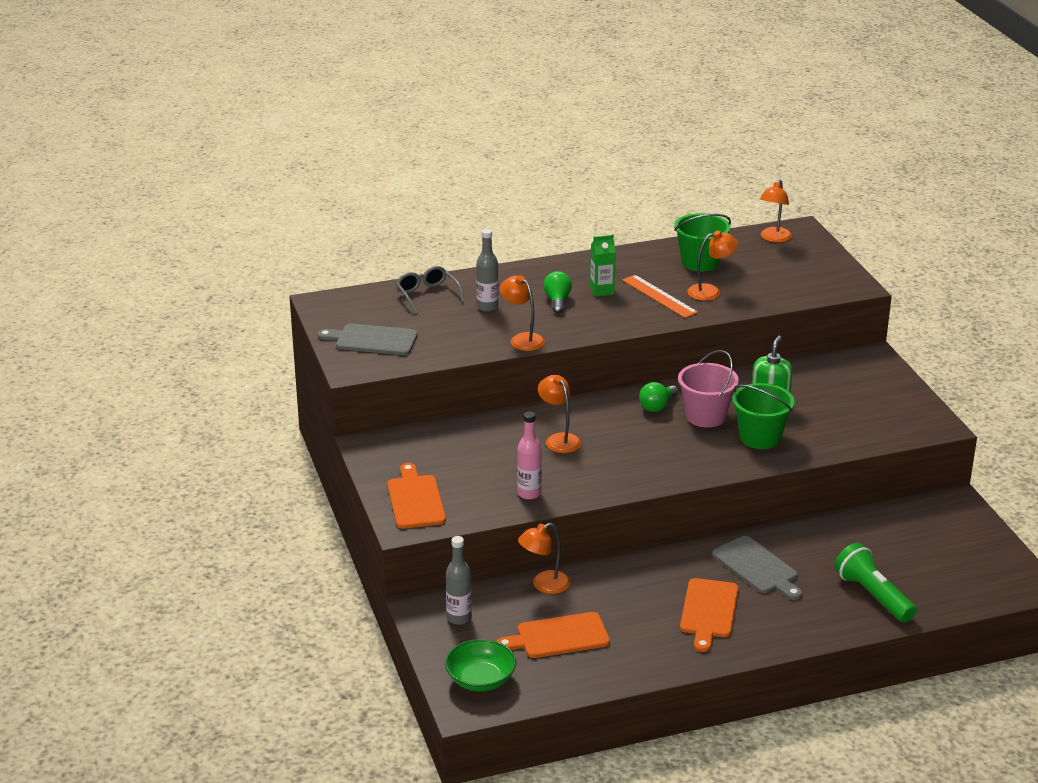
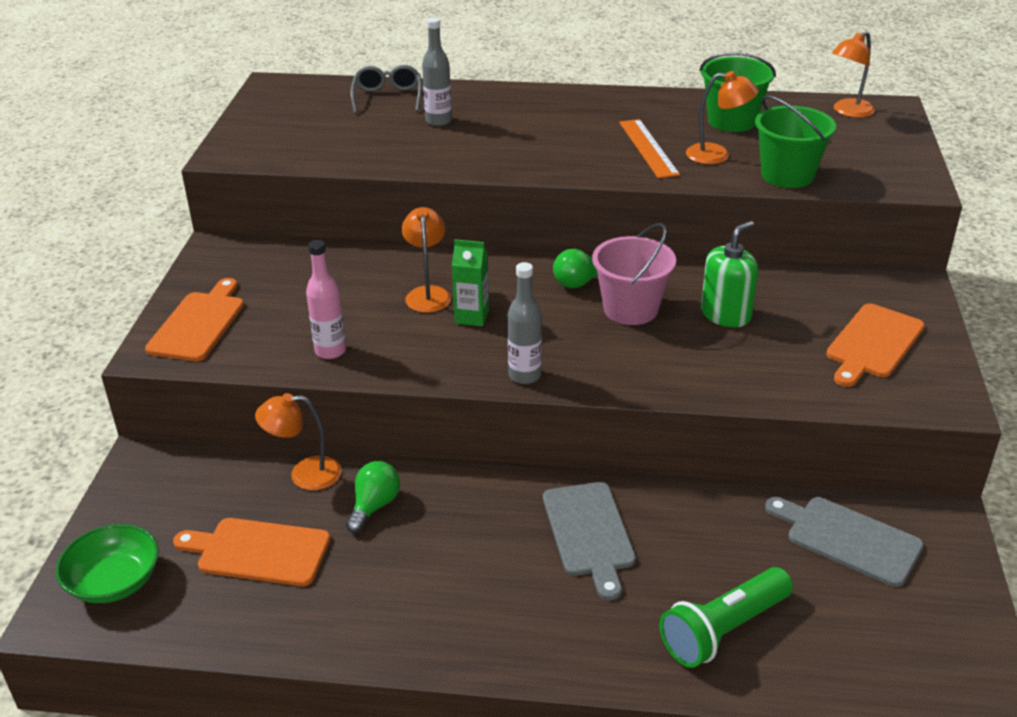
camera: 25 degrees right, 5 degrees up
grey cutting board [318,323,418,355] -> grey cutting board moved to [765,497,924,587]
grey bottle [446,536,472,625] -> grey bottle moved to [508,262,542,384]
orange lamp [500,275,545,351] -> none
green light bulb [543,271,572,314] -> green light bulb moved to [346,461,400,533]
green carton [590,235,616,297] -> green carton moved to [452,239,489,326]
orange cutting board [680,578,738,652] -> orange cutting board moved to [826,304,925,387]
green bucket [732,383,795,449] -> green bucket moved to [755,95,836,188]
green flashlight [834,543,917,622] -> green flashlight turned 120 degrees counterclockwise [659,567,793,668]

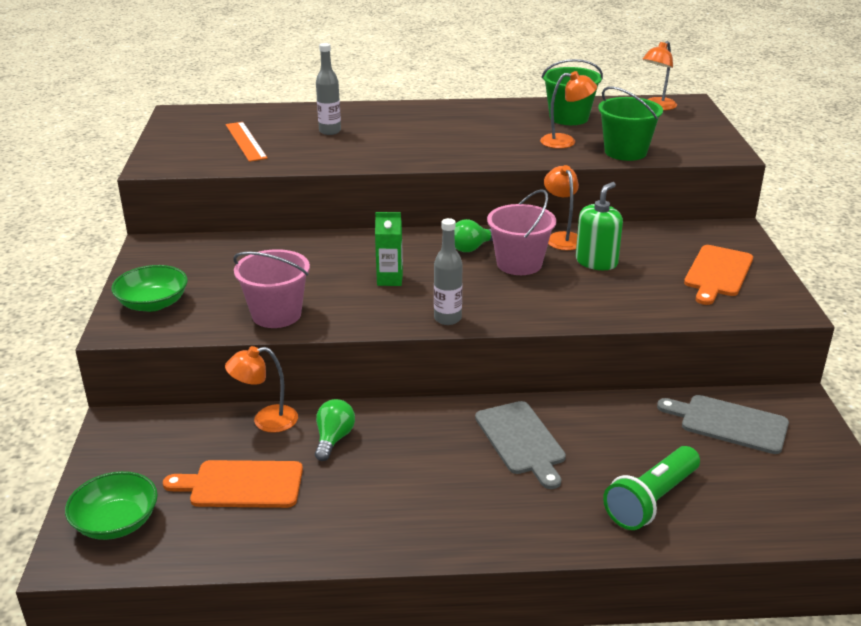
camera: 10 degrees left, 5 degrees down
orange cutting board [145,278,244,361] -> green bowl [111,265,188,312]
pink bottle [306,240,346,359] -> pink bucket [234,249,310,328]
grey glasses [350,65,422,113] -> none
orange lamp [402,207,451,313] -> orange lamp moved to [544,165,579,250]
orange ruler [619,119,680,178] -> orange ruler moved to [226,122,268,162]

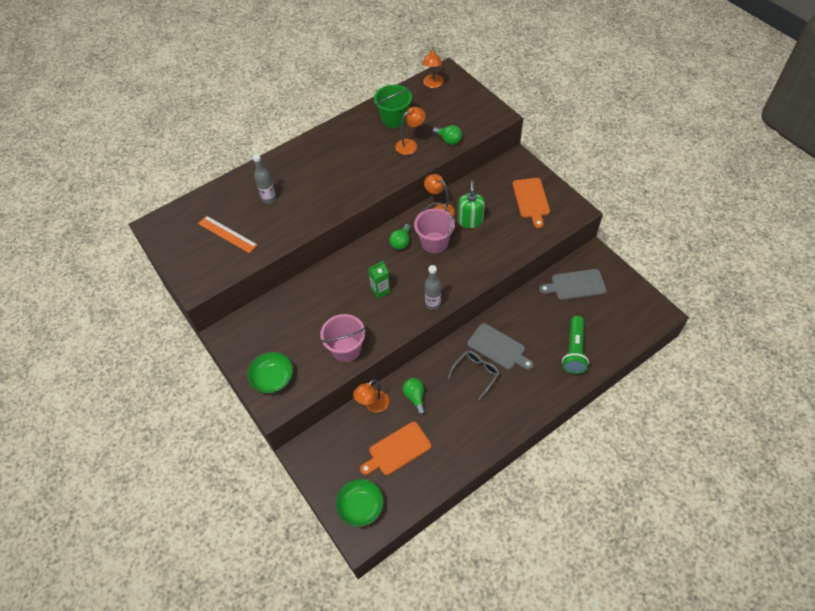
camera: 30 degrees left, 25 degrees up
green bucket [598,86,663,161] -> green light bulb [433,125,462,145]
none -> grey glasses [448,350,500,400]

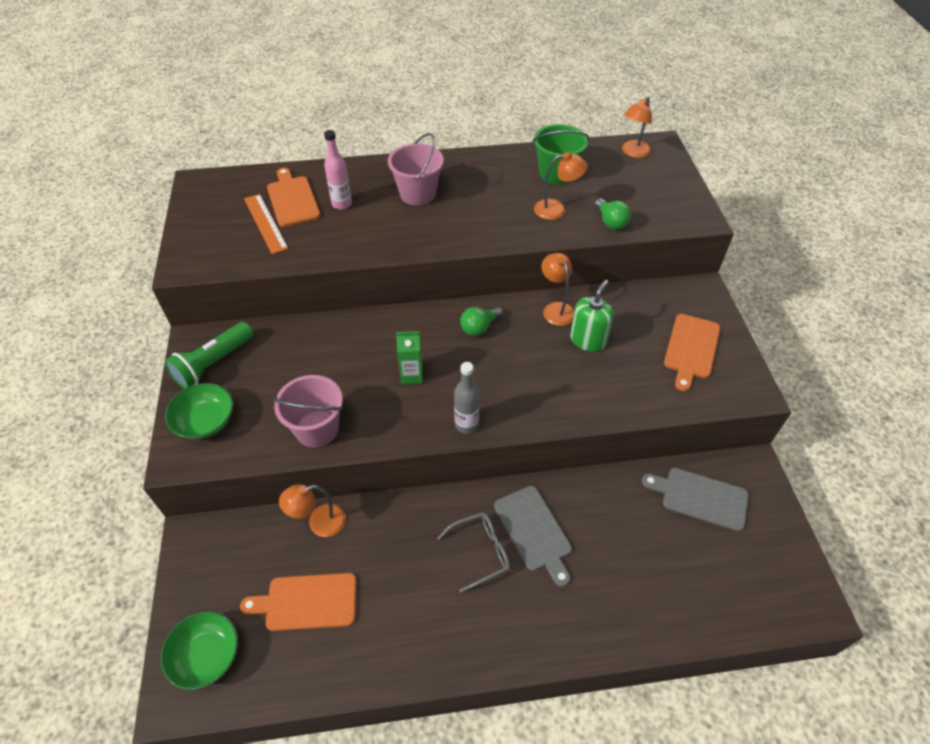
camera: 25 degrees right, 5 degrees down
grey bottle [253,154,277,204] -> pink bottle [324,130,352,210]
green light bulb [403,378,425,415] -> none
pink bucket [414,203,455,253] -> pink bucket moved to [388,133,444,205]
green flashlight [562,316,589,374] -> green flashlight moved to [164,322,253,389]
none -> orange cutting board [267,168,320,227]

